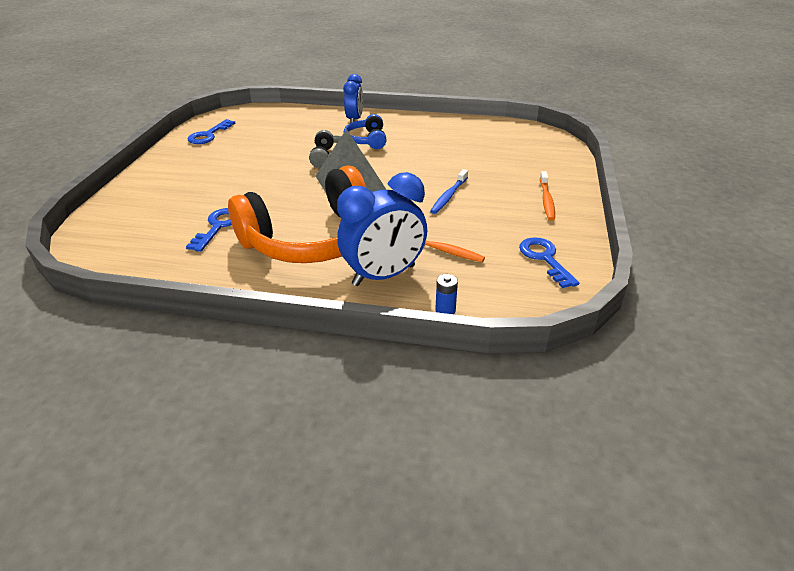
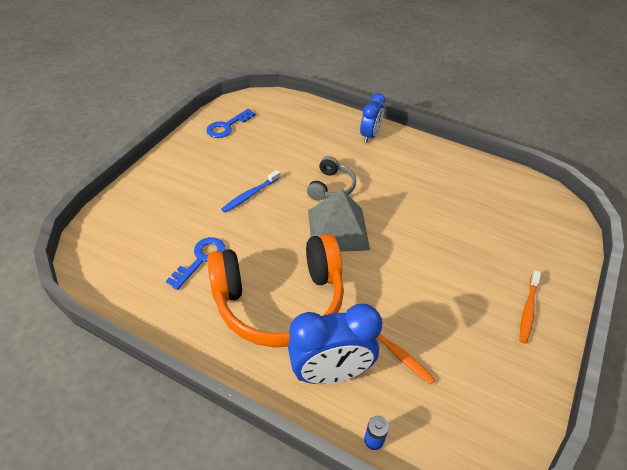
camera: 15 degrees right, 10 degrees up
blue headphones [344,114,387,149] -> none
blue toothbrush [430,169,468,214] -> blue toothbrush moved to [221,170,281,213]
blue key [519,237,579,288] -> none

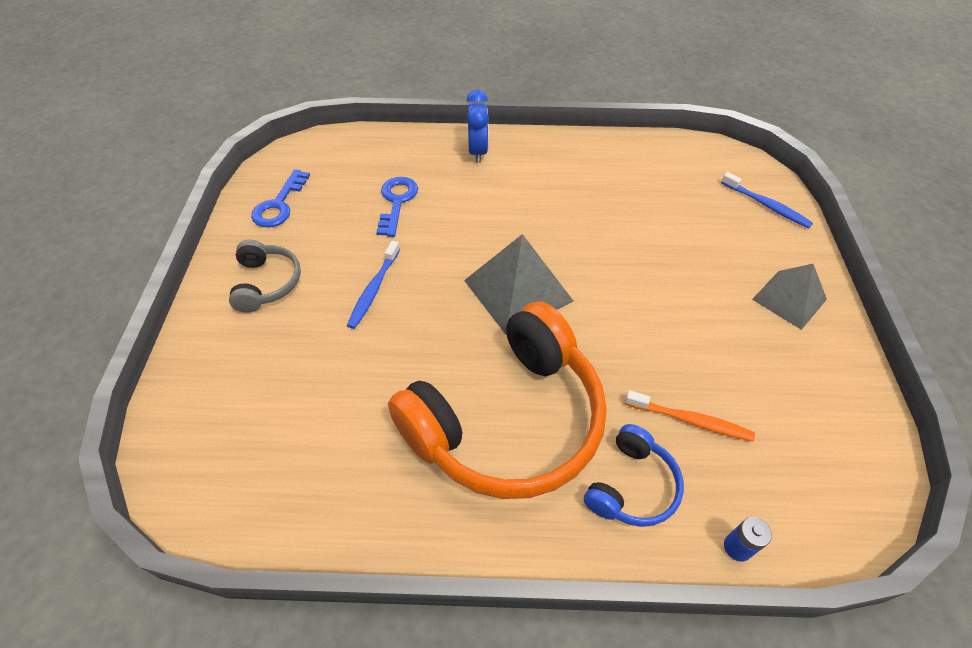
camera: 25 degrees left, 5 degrees up
blue key [166,237,226,290] -> blue key moved to [376,177,418,237]
blue clock [288,304,382,384] -> blue headphones [584,424,684,527]
grey headphones [307,156,356,201] -> grey headphones moved to [229,240,301,312]
orange toothbrush [519,270,541,344] -> grey pyramid [752,264,827,330]
none -> blue toothbrush [721,172,813,228]

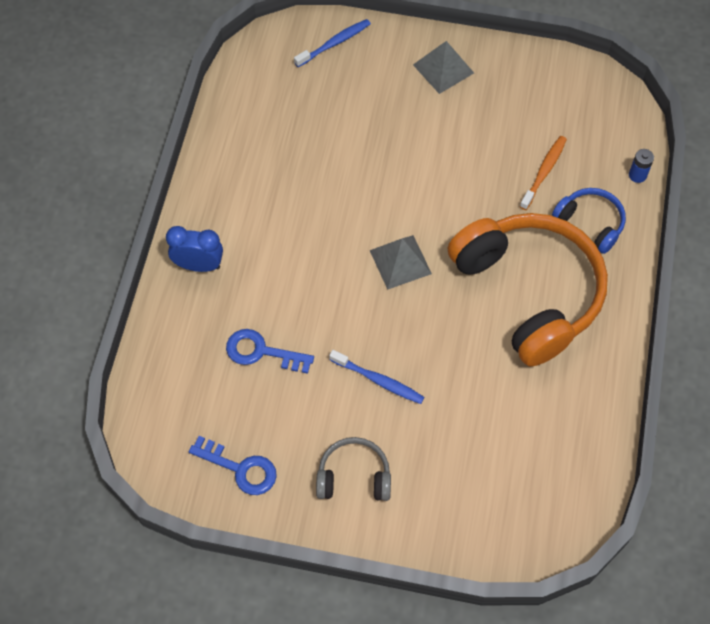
camera: 80 degrees left, 10 degrees up
grey pyramid [464,234,573,335] -> grey pyramid [370,235,432,290], size x0.66

